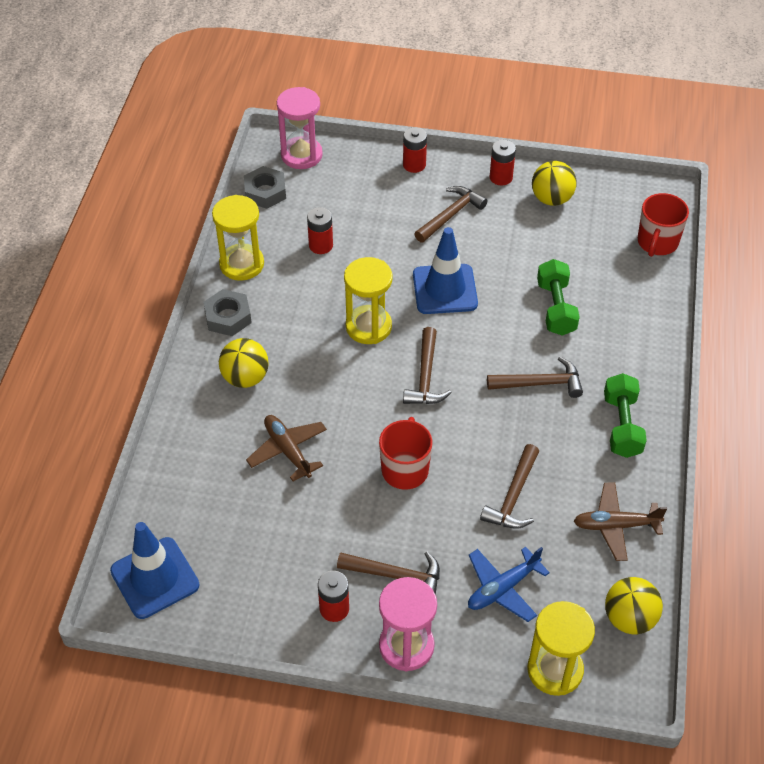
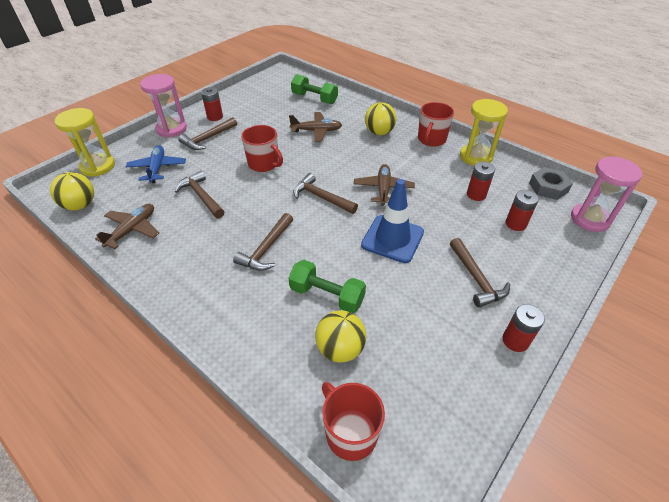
camera: 120 degrees right, 5 degrees down
blue traffic cone [110,522,199,619] -> none
grey nut [203,289,252,336] -> red mug [418,102,454,147]
yellow hourglass [344,257,393,344] -> brown plane [354,164,415,206]
red battery [403,127,427,173] -> red battery moved to [506,190,539,231]
yellow ball [532,161,576,206] -> yellow ball moved to [315,310,367,363]
green dumbbell [604,373,647,458] -> green dumbbell moved to [291,74,338,104]

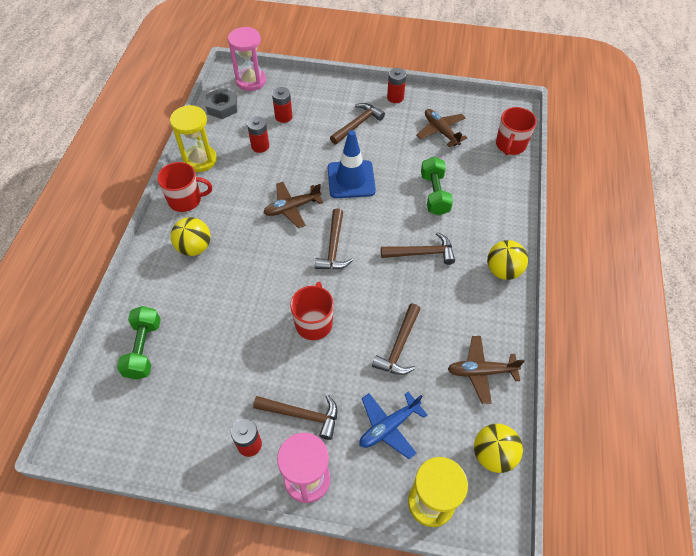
camera: 120 degrees left, 10 degrees up
brown plane [289,112,342,142] -> brown plane moved to [416,109,467,147]
yellow ball [315,310,367,363] -> yellow ball moved to [487,240,528,280]

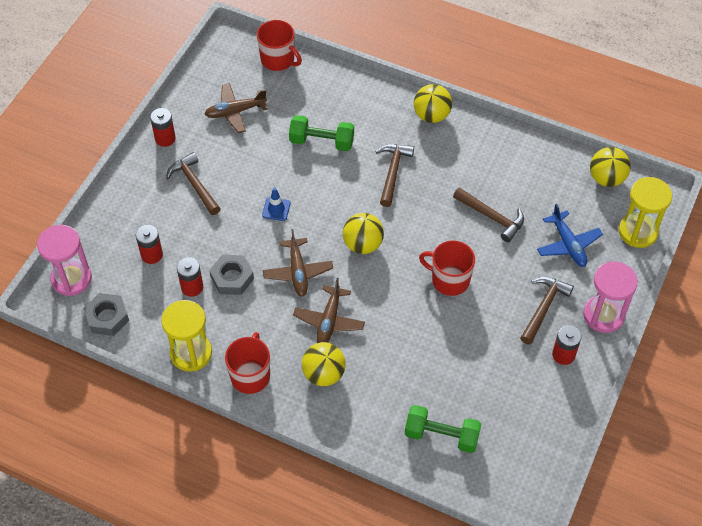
camera: 75 degrees left, 0 degrees up
brown hammer [315,208,353,269] -> yellow ball [343,213,384,254]
blue traffic cone [328,130,376,198] -> blue traffic cone [262,188,290,221], size x0.48
brown plane [448,336,525,404] -> brown plane moved to [293,278,365,343]
none -> grey nut [209,255,254,295]

